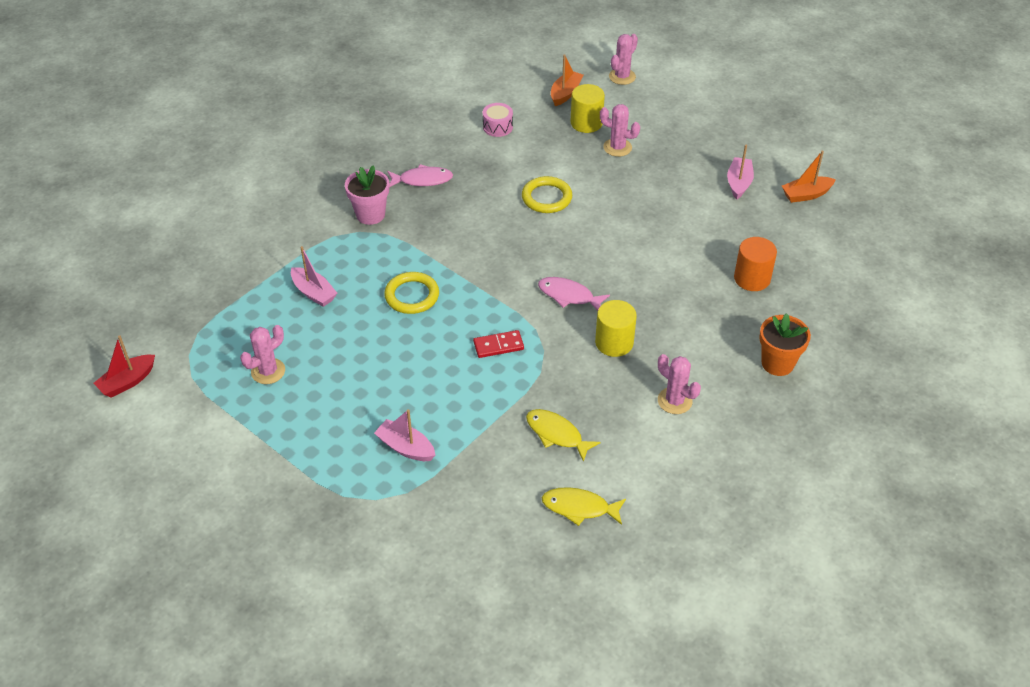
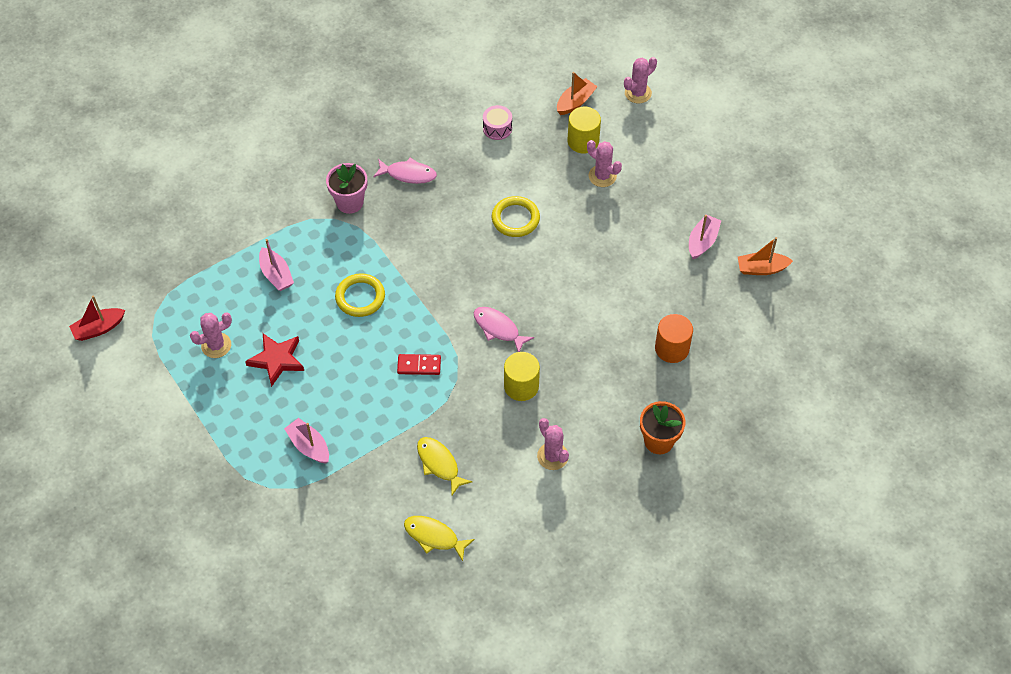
camera: 15 degrees right, 10 degrees up
none -> red star [245,333,304,387]

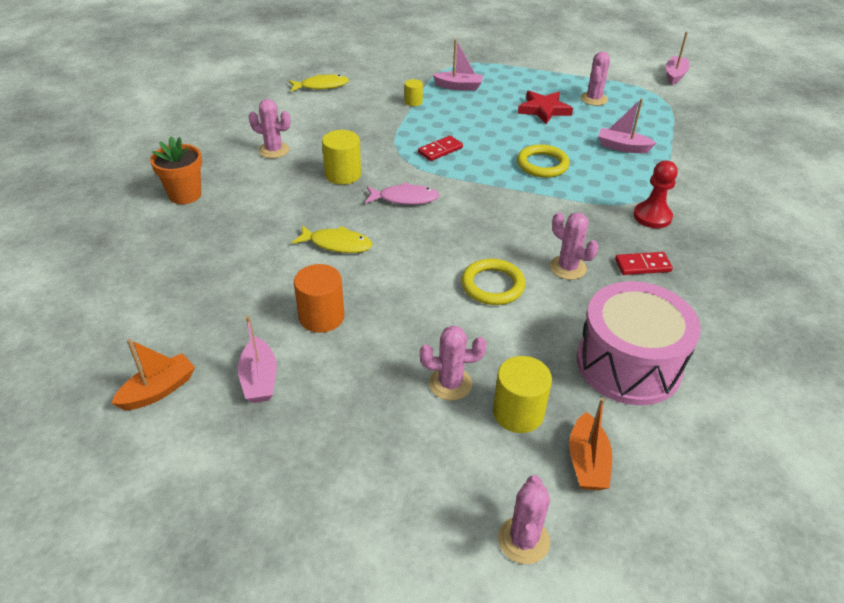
camera: 140 degrees right, 15 degrees down
red boat [69,296,125,341] -> pink boat [666,32,689,85]
pink flower pot [326,163,367,214] -> red pawn [633,160,678,228]
pink fish [373,158,437,184] -> red domino [615,252,673,275]
yellow fish [417,437,473,495] -> yellow fish moved to [292,225,372,253]
pink drum [483,105,512,140] -> pink drum [577,281,701,405], size x2.33
orange cylinder [655,314,693,363] -> orange cylinder moved to [294,264,345,333]
none -> yellow cylinder [405,79,423,106]
none -> pink cactus [550,212,598,280]

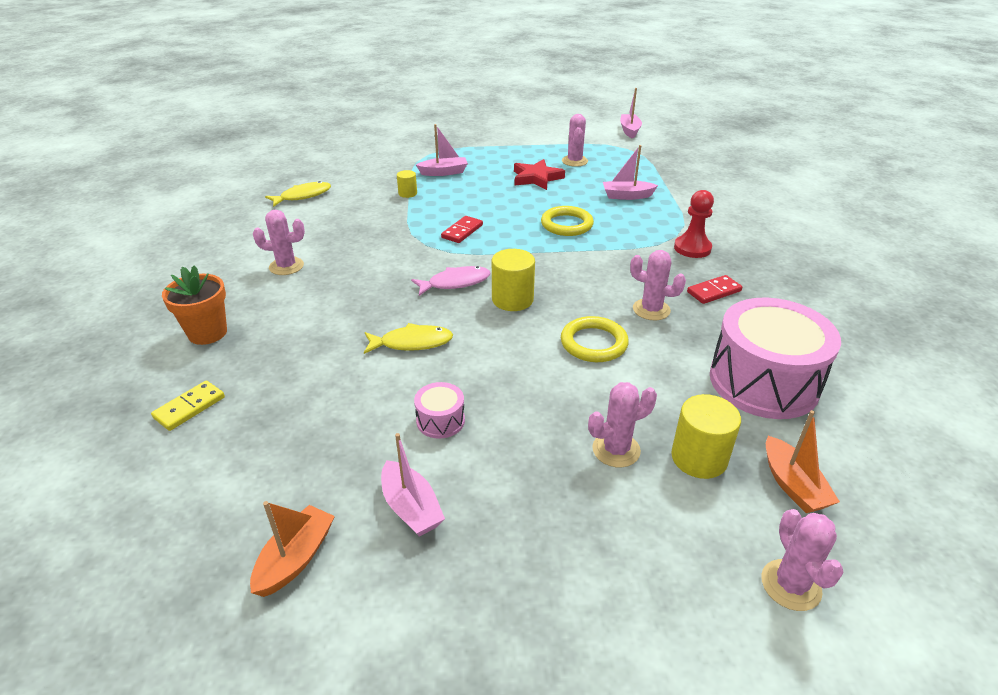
camera: 20 degrees left, 5 degrees down
orange cylinder [294,264,345,333] -> pink drum [414,382,465,439]
yellow cylinder [322,130,361,185] -> yellow cylinder moved to [492,249,535,311]
none -> yellow domino [151,380,225,431]

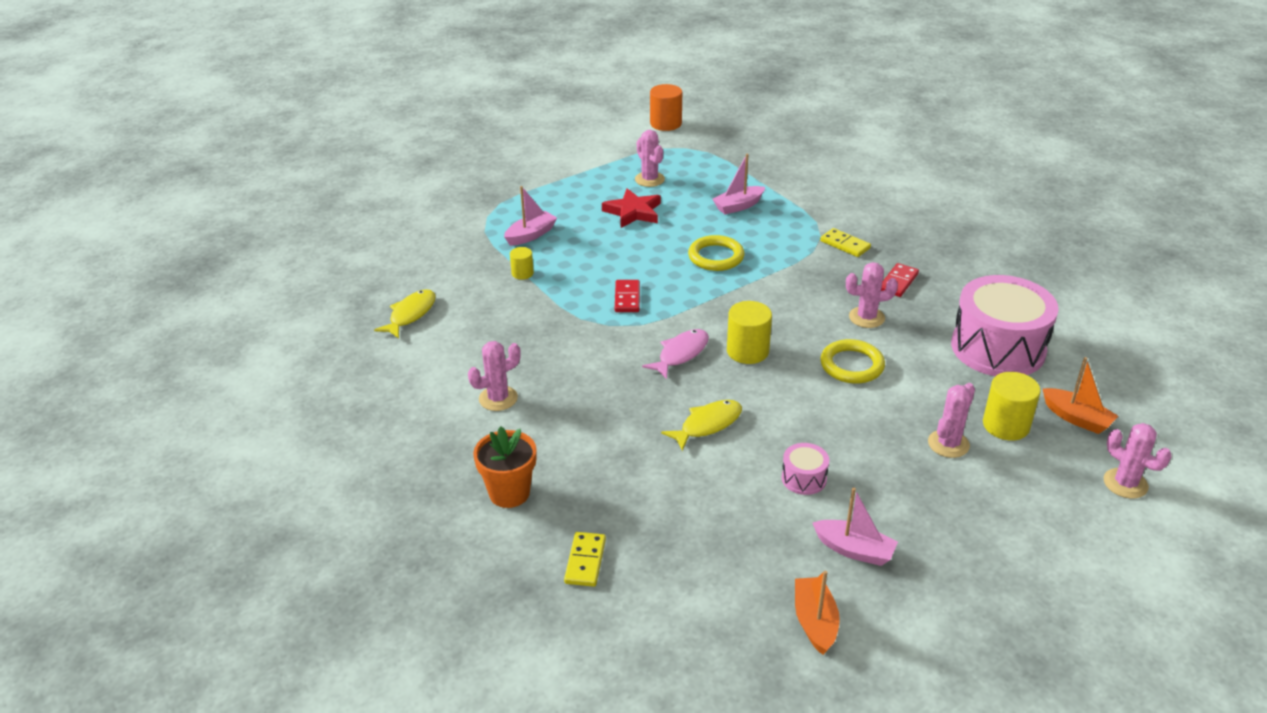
camera: 30 degrees left, 0 degrees up
pink boat [620,88,642,139] -> orange cylinder [650,84,682,131]
red pawn [674,190,714,258] -> yellow domino [820,228,871,257]

